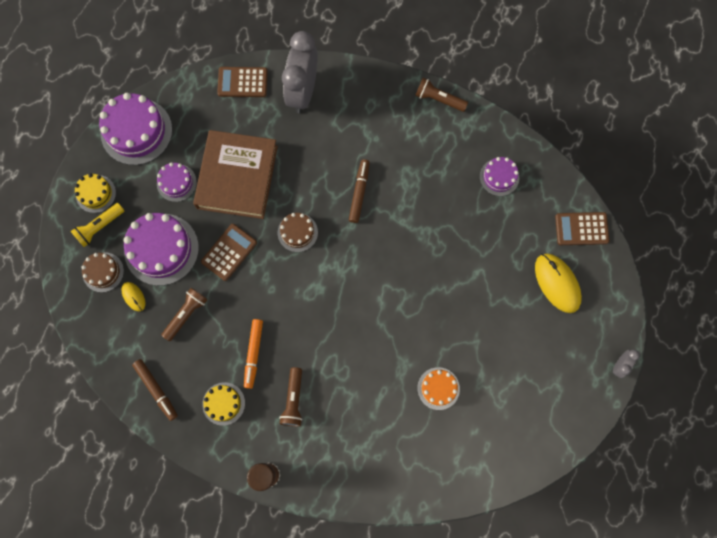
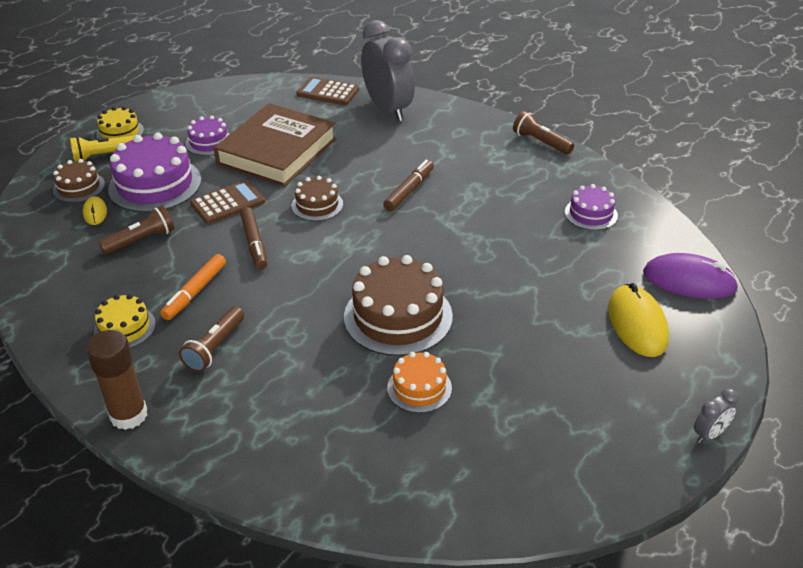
camera: 20 degrees right, 35 degrees down
purple cake [99,93,172,165] -> none
brown marker [132,359,178,421] -> brown marker moved to [240,207,267,269]
grey clock [282,31,318,113] -> grey clock turned 120 degrees clockwise [361,20,415,121]
brown calculator [555,212,609,245] -> purple mouse [643,253,739,299]
none -> brown cake [344,255,453,356]

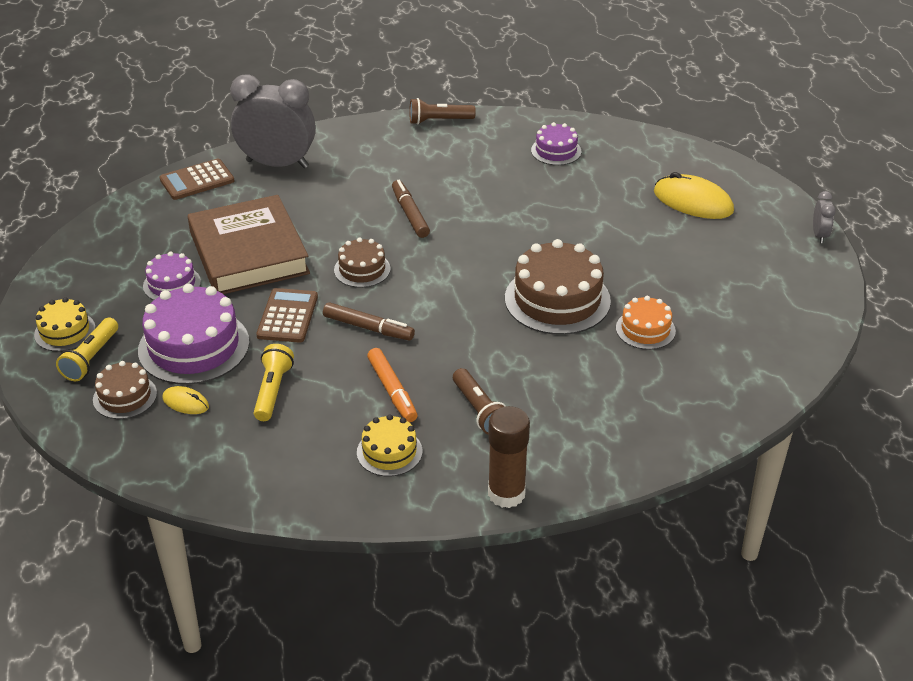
camera: 50 degrees left, 0 degrees up
brown flashlight [99,206,174,254] -> yellow flashlight [254,344,294,421]
purple mouse [643,253,739,299] -> none

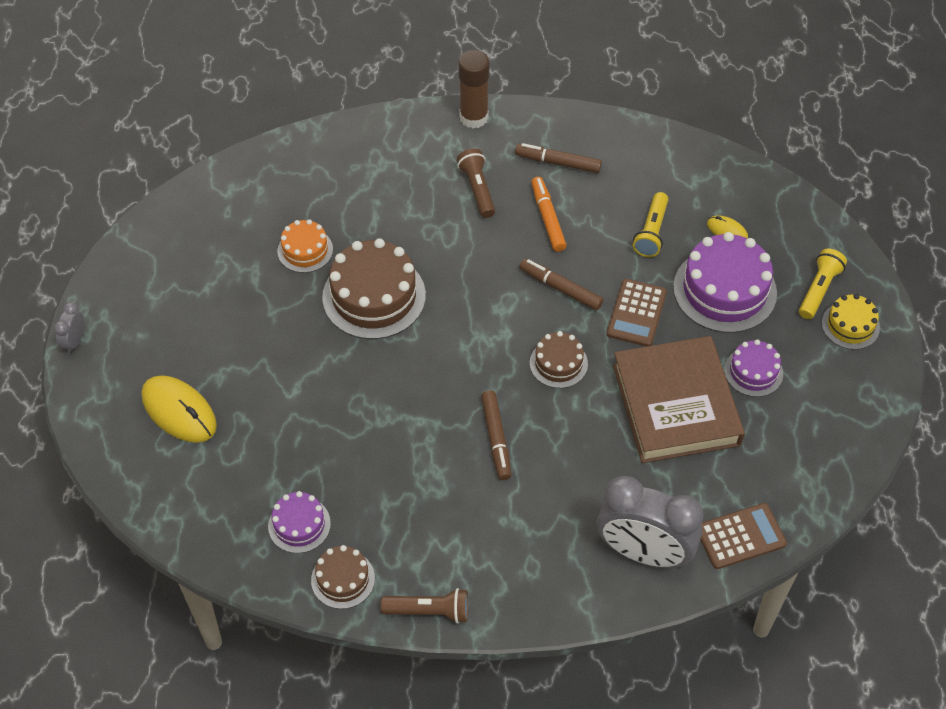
camera: 170 degrees left, 15 degrees up
brown cake [93,361,157,419] -> brown cake moved to [311,545,375,609]
yellow cake [357,414,423,477] -> brown marker [515,143,602,173]

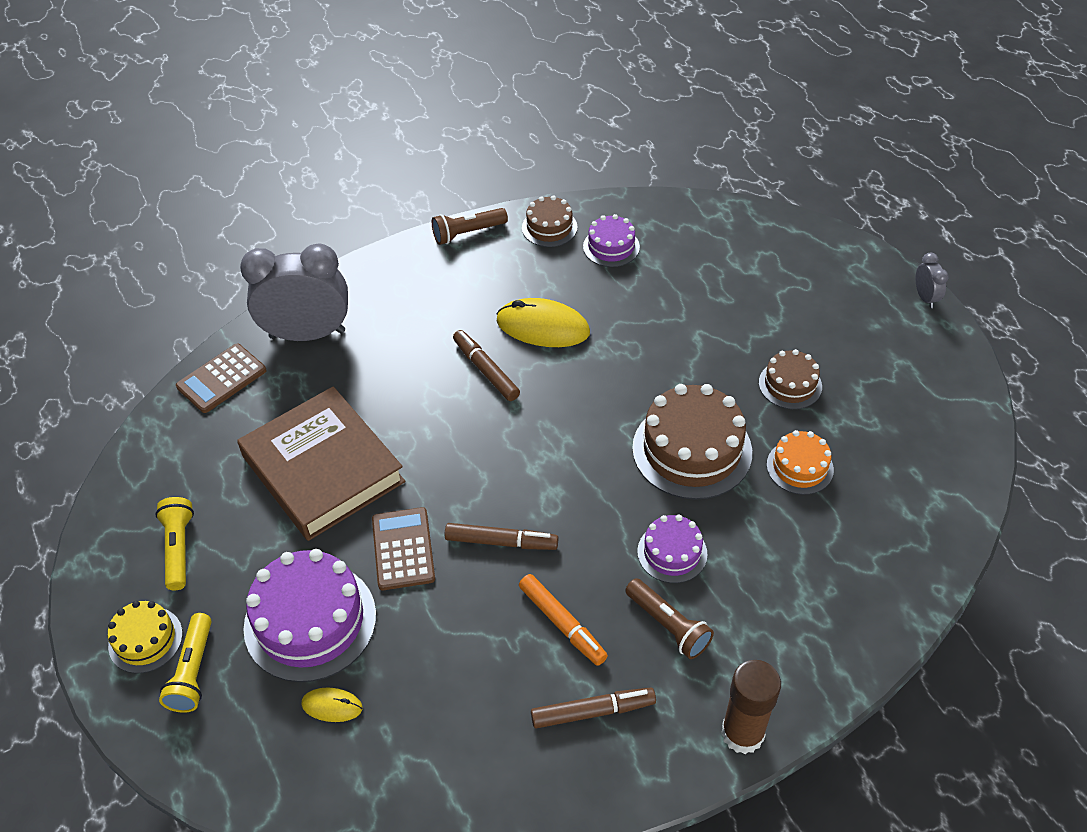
camera: 155 degrees right, 5 degrees down
yellow mouse [142,375,217,443] -> yellow mouse moved to [497,298,590,347]
brown cake [530,331,588,388] -> brown cake moved to [759,349,822,409]
yellow flashlight [633,192,668,257] -> yellow flashlight moved to [155,497,194,590]
purple cake [724,339,783,397] -> purple cake moved to [637,515,707,583]

